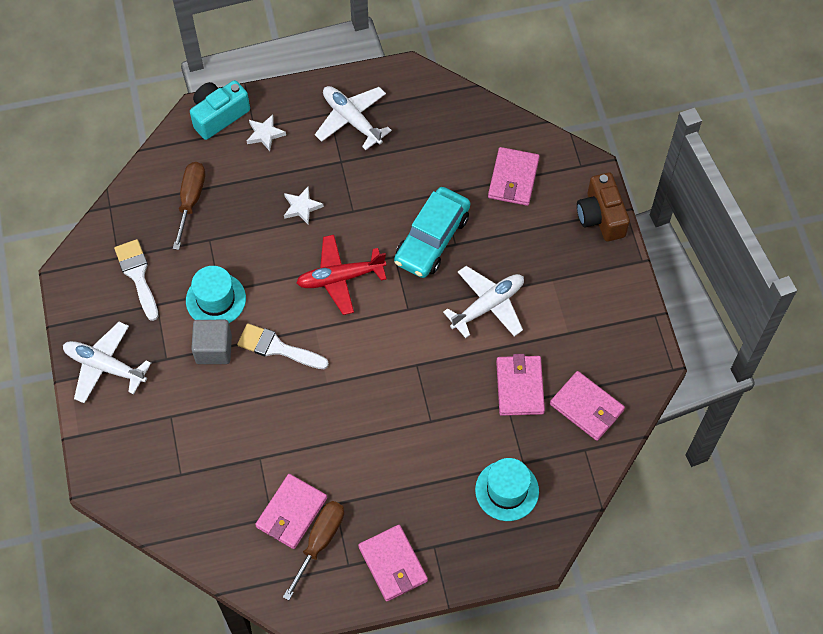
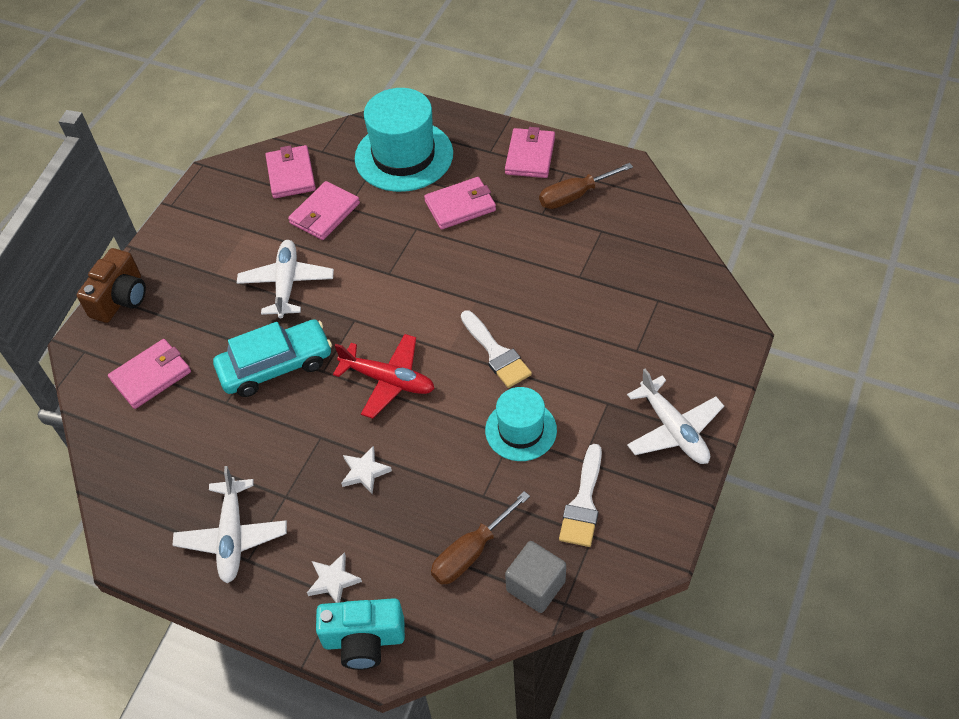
camera: 140 degrees left, 10 degrees down
grey cube [191,320,232,364] -> grey cube moved to [505,541,566,613]
pink wallet [255,474,327,549] -> pink wallet moved to [424,177,496,230]
white plane [443,266,524,338] -> white plane turned 90 degrees clockwise [237,240,334,318]
turquoise hat [475,458,539,521] -> turquoise hat [355,88,453,192], size x1.68

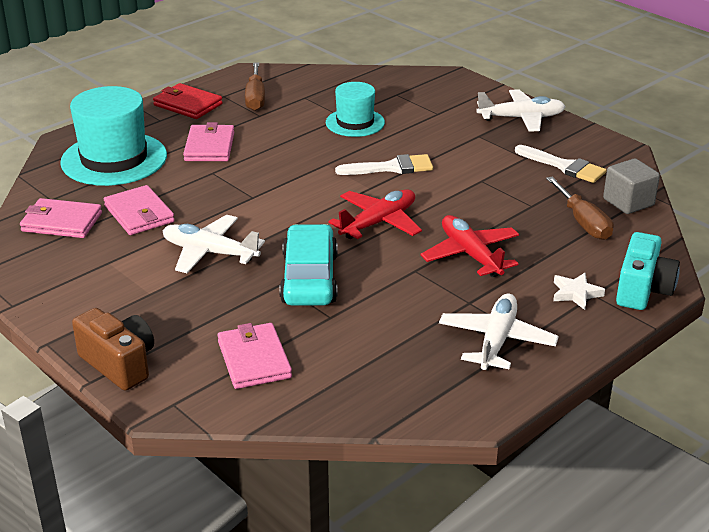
camera: 70 degrees left, 20 degrees down
white plane [173,466,287,583] -> white plane turned 90 degrees counterclockwise [439,293,559,370]
white star [341,446,392,494] -> red plane [421,215,519,278]
turquoise hat [485,387,557,461] -> turquoise hat moved to [326,82,385,137]
pink wallet [505,127,555,178] -> red wallet [153,83,223,119]

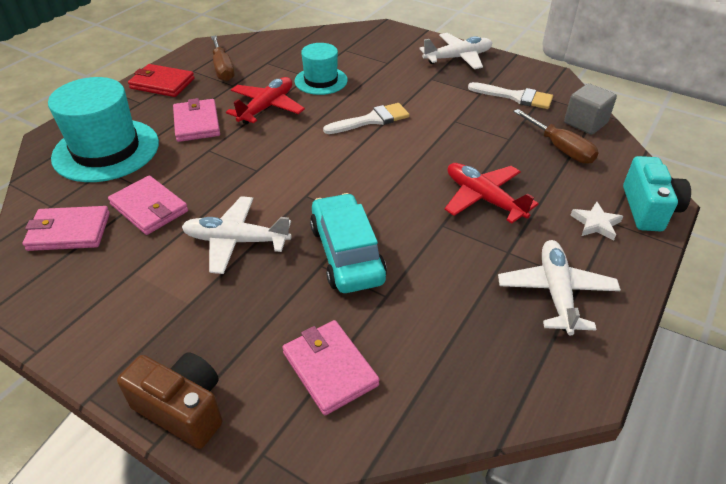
camera: 15 degrees left, 10 degrees up
red plane [328,189,422,239] -> red plane moved to [226,77,305,124]

